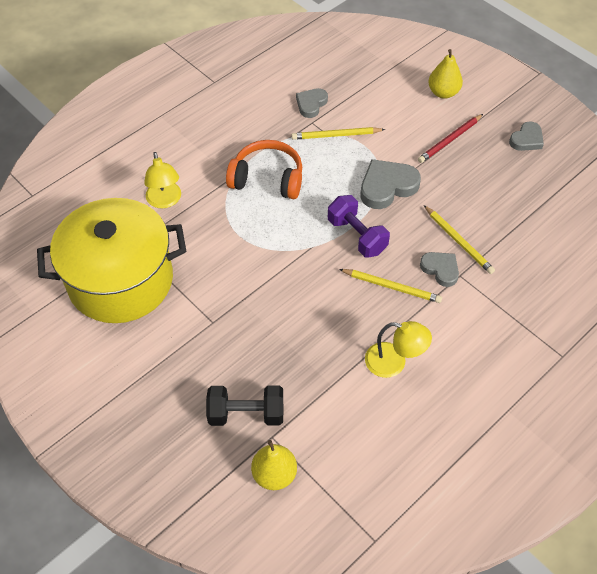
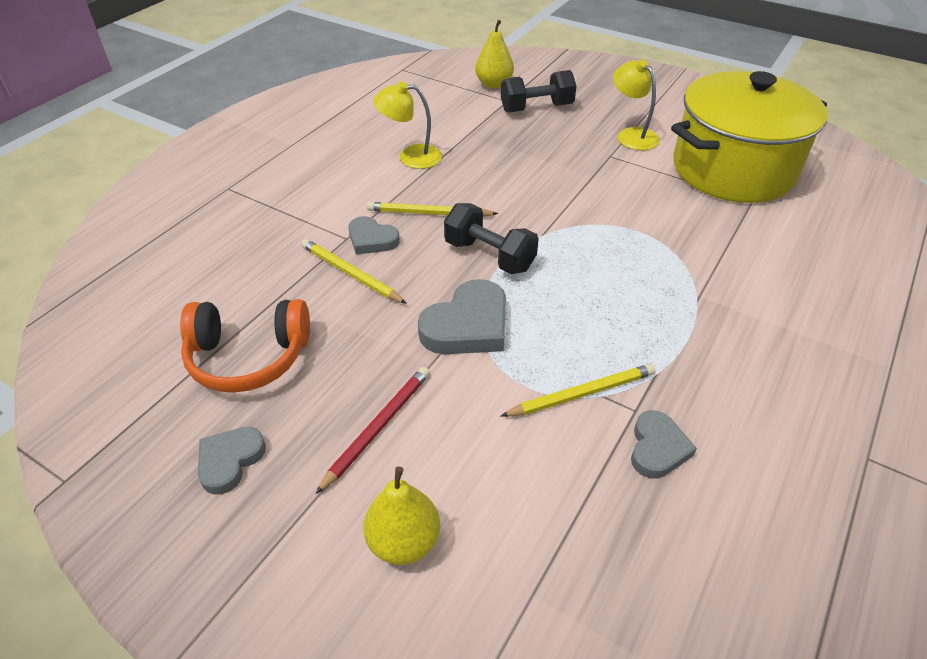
camera: 165 degrees right, 10 degrees down
yellow lamp [144,152,181,208] -> yellow lamp moved to [613,59,660,150]
orange headphones [226,140,302,199] -> orange headphones moved to [180,299,310,393]
purple dumbbell [328,195,390,258] -> black dumbbell [444,203,539,274]

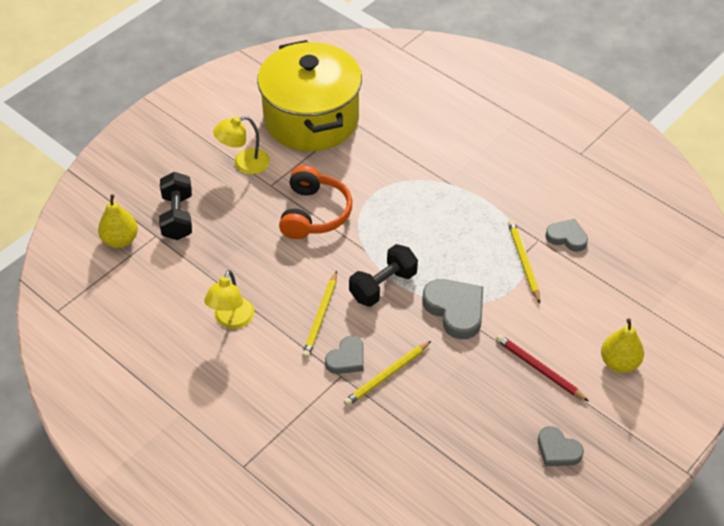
camera: 80 degrees left, 5 degrees up
orange headphones [180,299,310,393] -> orange headphones moved to [279,165,352,239]

